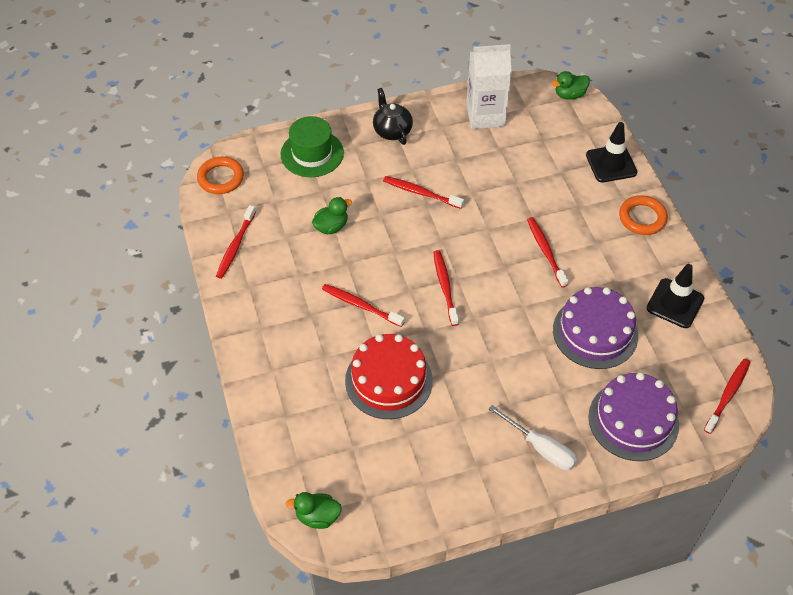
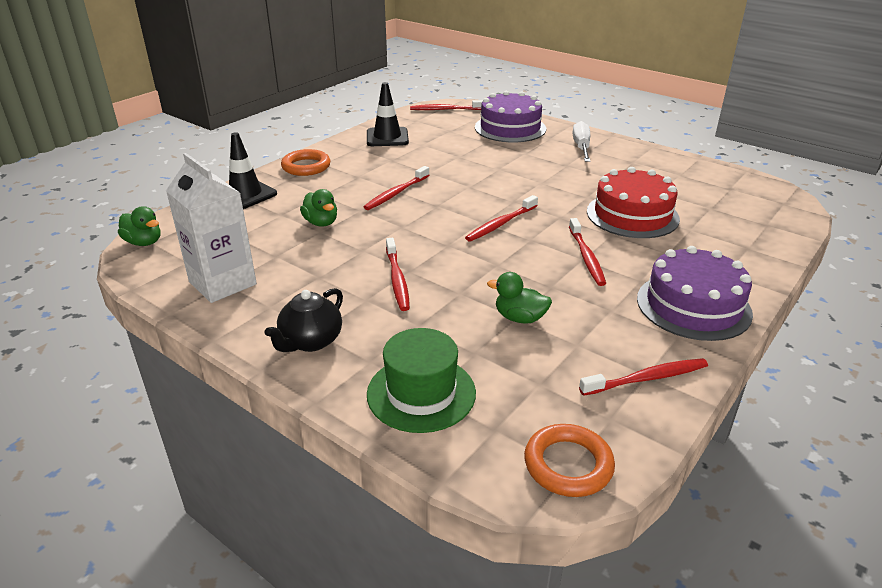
camera: 125 degrees left, 20 degrees down
green duck [285,492,342,529] -> green duck moved to [300,189,337,227]
purple cake [553,287,638,369] -> purple cake moved to [637,246,753,341]

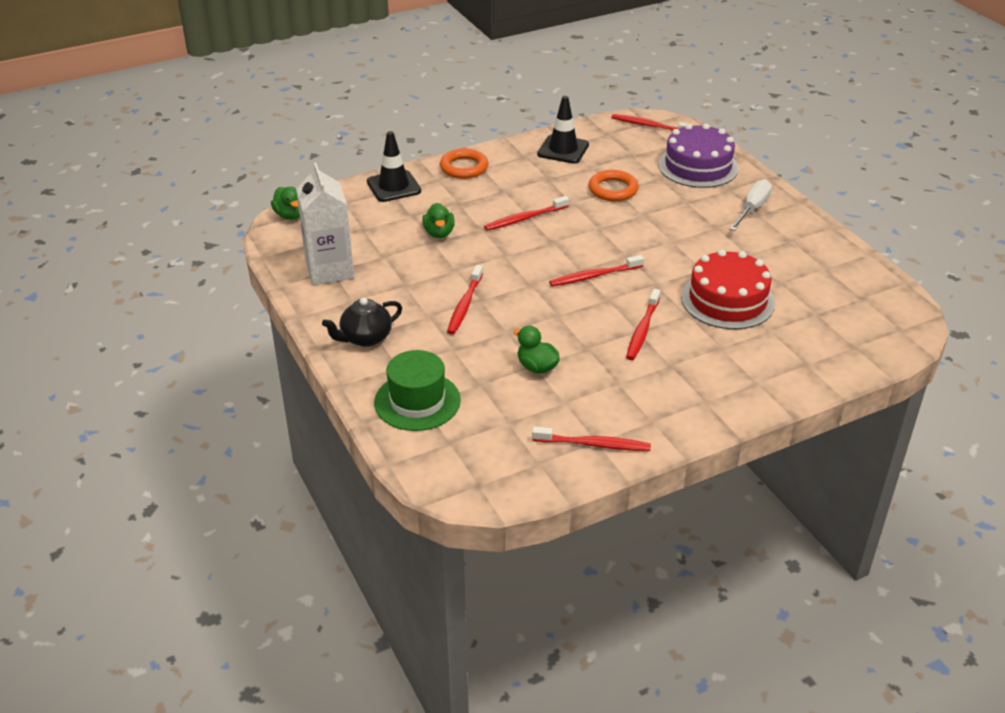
camera: 25 degrees right, 5 degrees up
orange ring [524,424,615,497] -> orange ring moved to [589,170,639,201]
purple cake [637,246,753,341] -> none

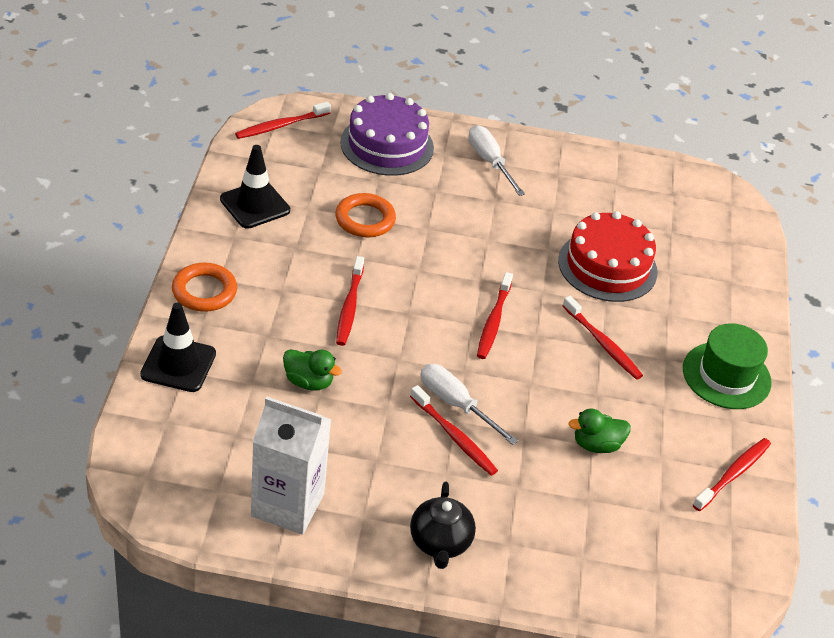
camera: 60 degrees left, 5 degrees up
green duck [271,187,300,220] -> none
green hat [374,350,461,431] -> green hat moved to [683,323,772,409]
none -> white screwdriver [420,364,518,445]

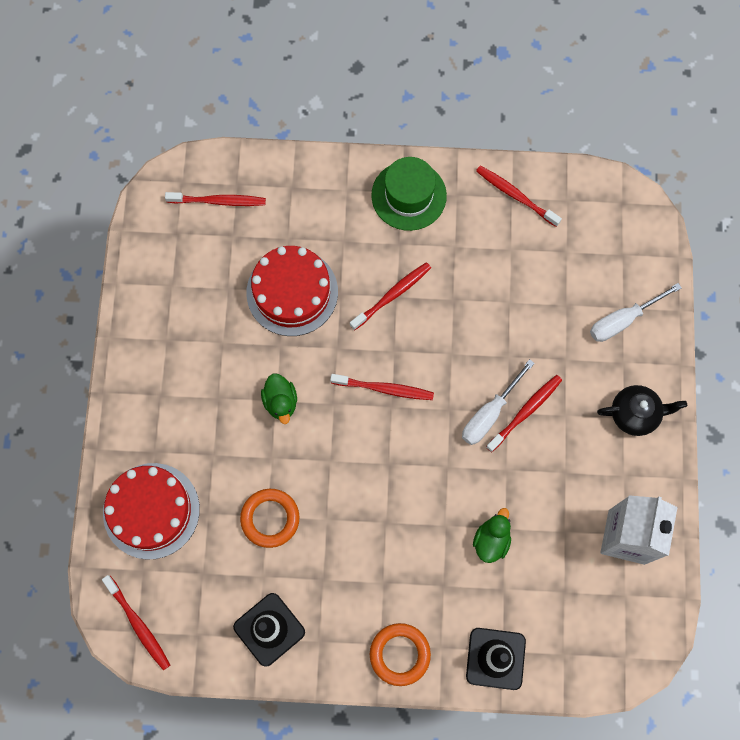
camera: 90 degrees left, 30 degrees up
red toothbrush [336,256,364,346] -> red toothbrush moved to [165,192,266,206]
purple cake [340,93,434,176] -> red cake [103,463,200,560]
white screwdriver [468,125,525,196] -> white screwdriver moved to [590,283,682,342]
green duck [568,408,631,453] -> green duck moved to [261,373,297,424]

